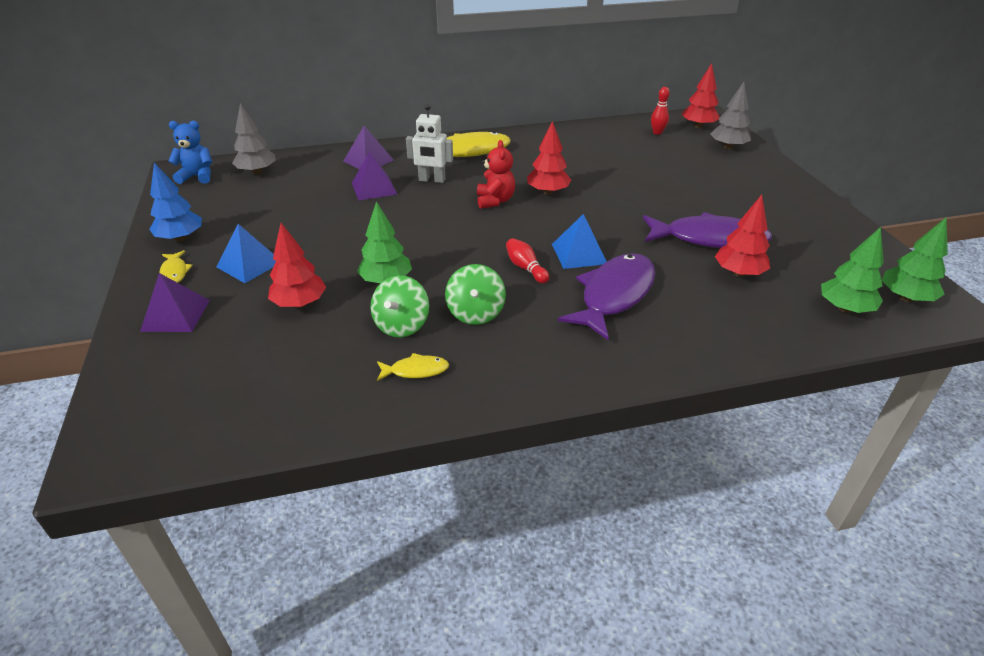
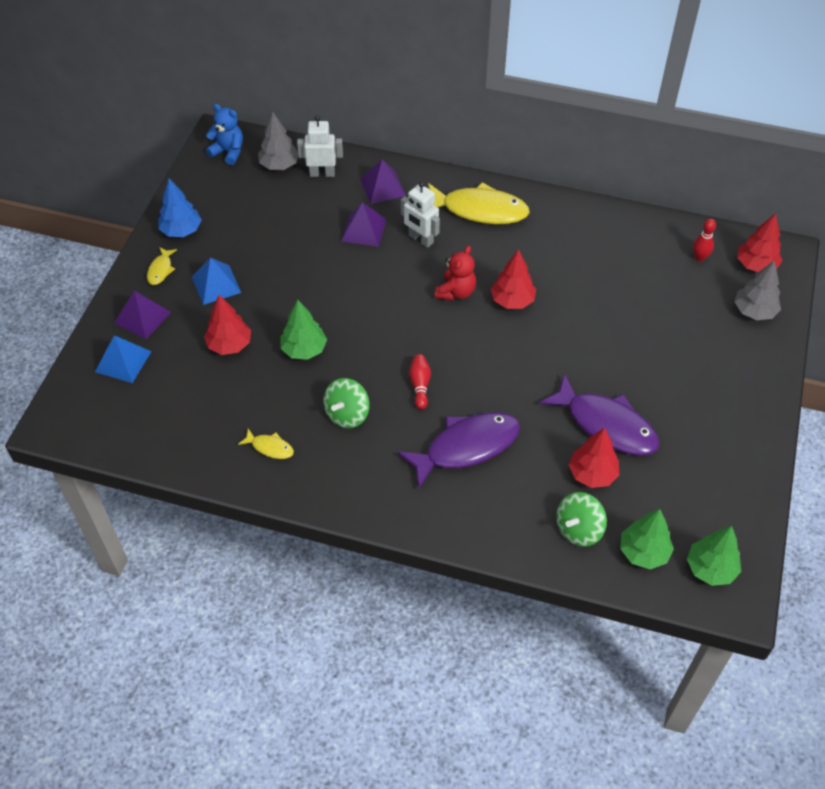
camera: 30 degrees right, 15 degrees up
green spinning top [370,275,429,337] -> green spinning top moved to [556,492,607,547]
blue pyramid [552,214,607,269] -> blue pyramid moved to [95,335,152,383]
none -> white robot [297,115,343,177]

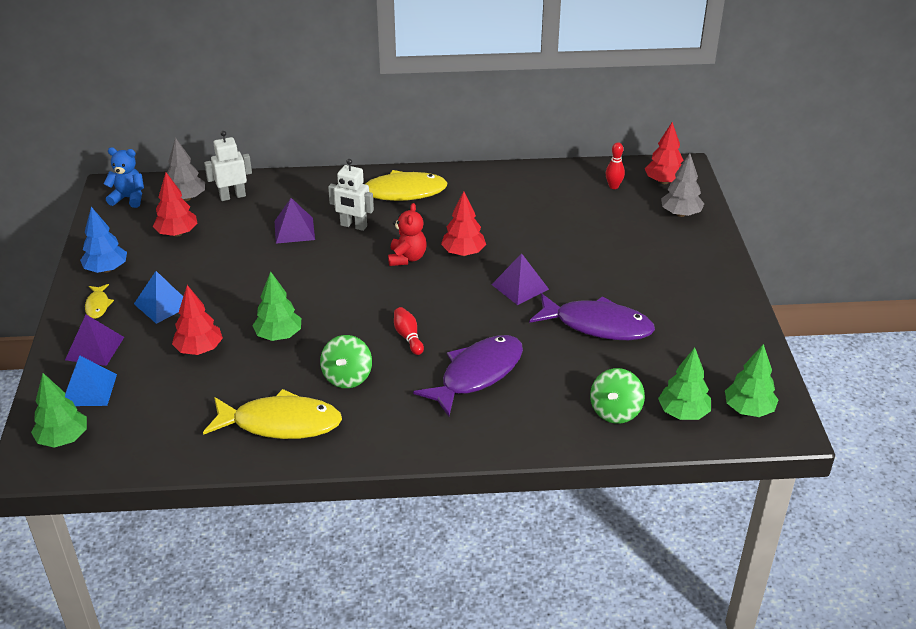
camera: 20 degrees left, 15 degrees down
yellow fish [238,429,294,459] -> yellow fish [203,389,342,439], size x2.22
purple pyramid [360,159,406,204] -> purple pyramid moved to [491,253,549,305]
red tree [569,428,620,488] -> red tree moved to [153,172,198,237]
none -> green tree [31,373,87,448]

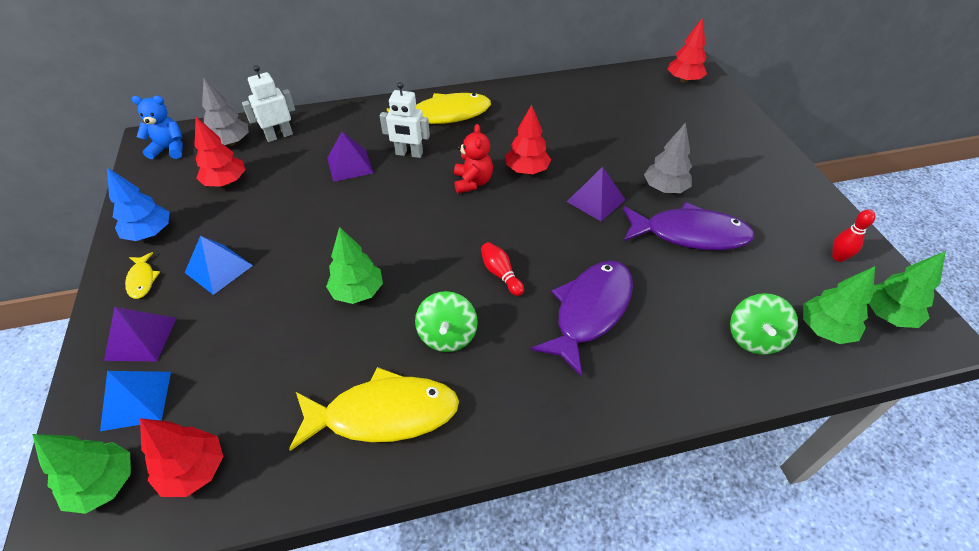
camera: 10 degrees left, 10 degrees up
red tree [172,285,223,355] -> red tree moved to [140,418,223,497]
red bowling pin [606,142,625,189] -> red bowling pin moved to [832,209,875,262]
grey tree [661,153,704,217] -> grey tree moved to [644,123,692,193]

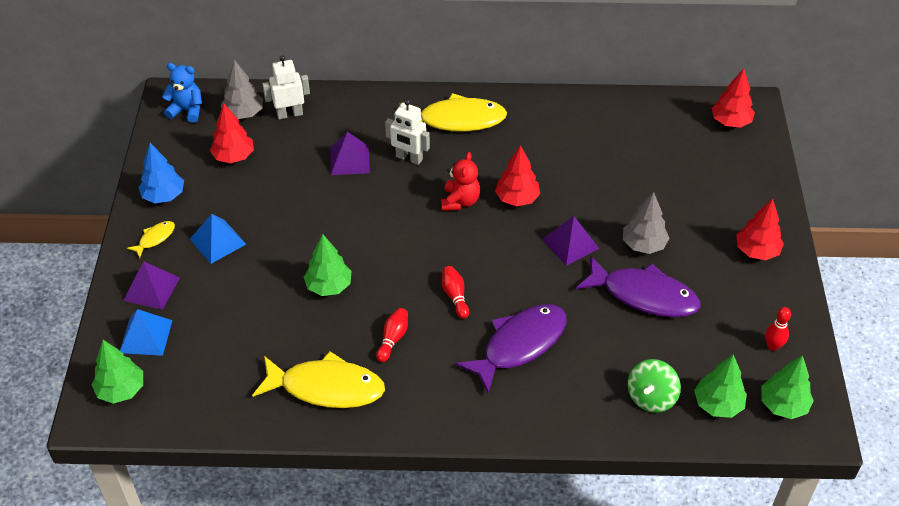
camera: 15 degrees right, 0 degrees up
yellow fish [125,252,160,299] -> yellow fish turned 135 degrees counterclockwise [127,221,175,258]
red tree [140,418,223,497] -> red tree moved to [736,198,784,260]
green spinning top [415,291,478,352] -> red bowling pin [376,308,408,362]

